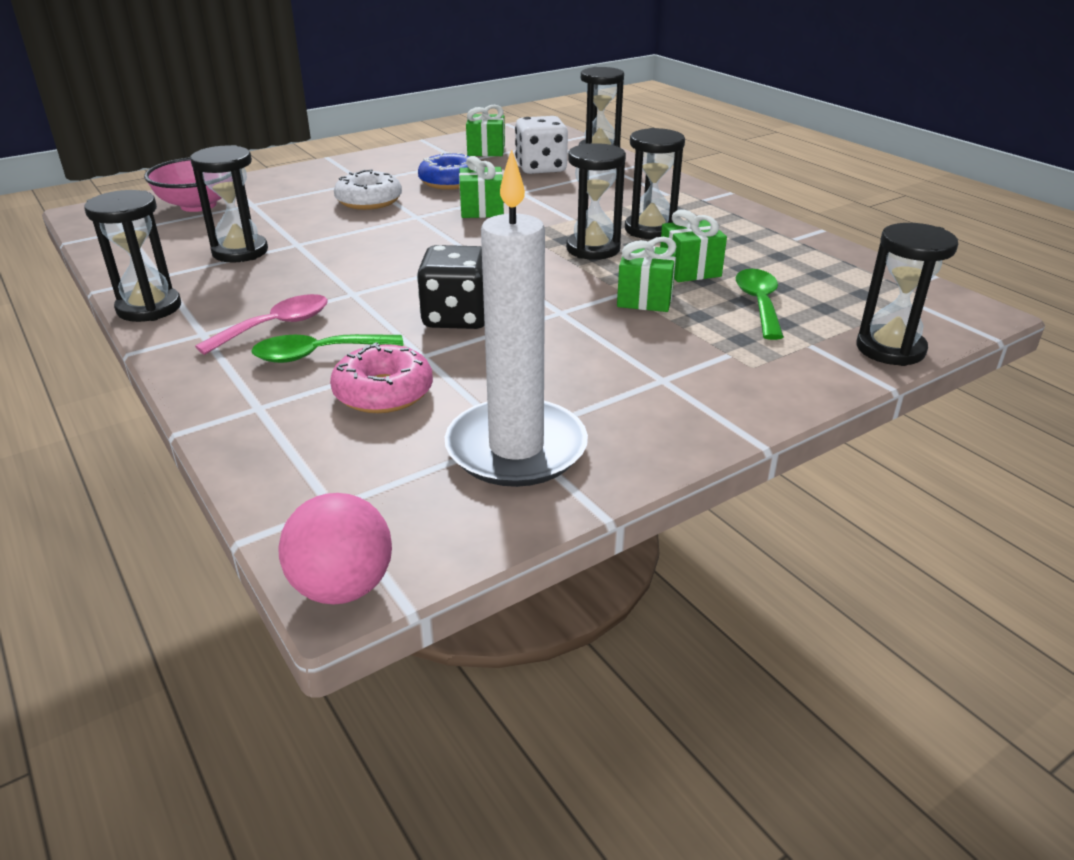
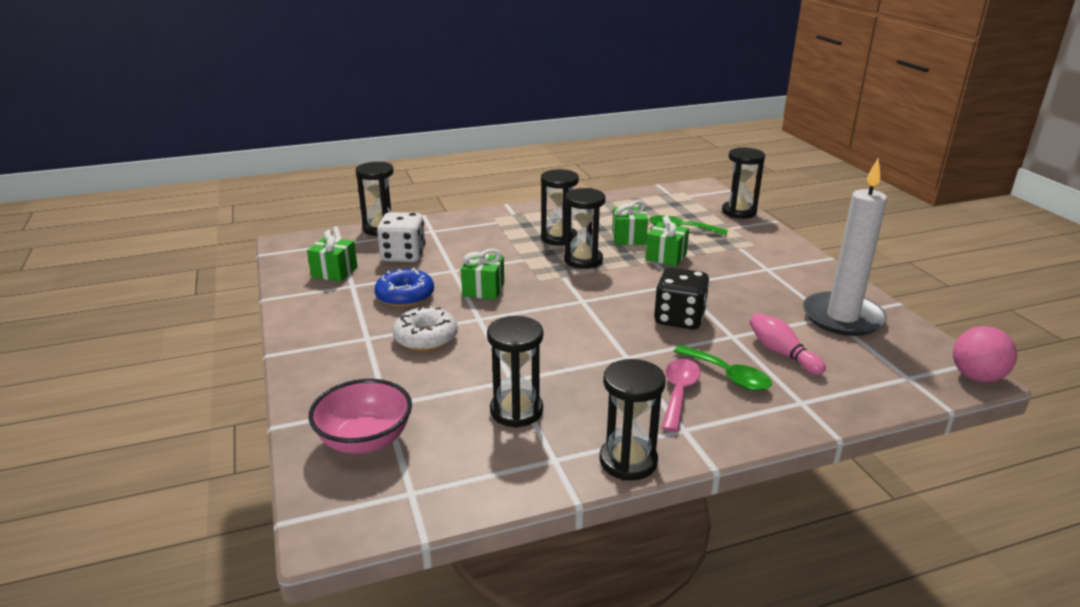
camera: 75 degrees left, 5 degrees down
pink spoon [195,294,328,355] -> pink spoon turned 45 degrees clockwise [662,359,701,432]
green spoon [251,334,403,363] -> green spoon turned 45 degrees counterclockwise [674,345,772,391]
pink donut [330,342,433,413] -> pink bowling pin [749,313,826,375]

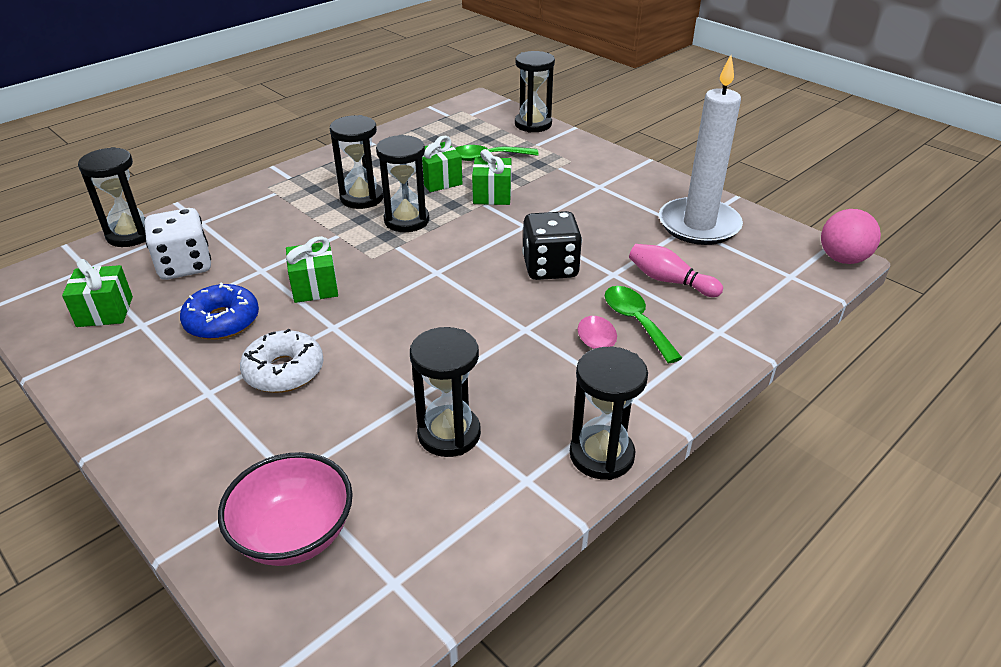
camera: 25 degrees left, 10 degrees up
green spoon [674,345,772,391] -> green spoon turned 135 degrees counterclockwise [605,286,682,363]

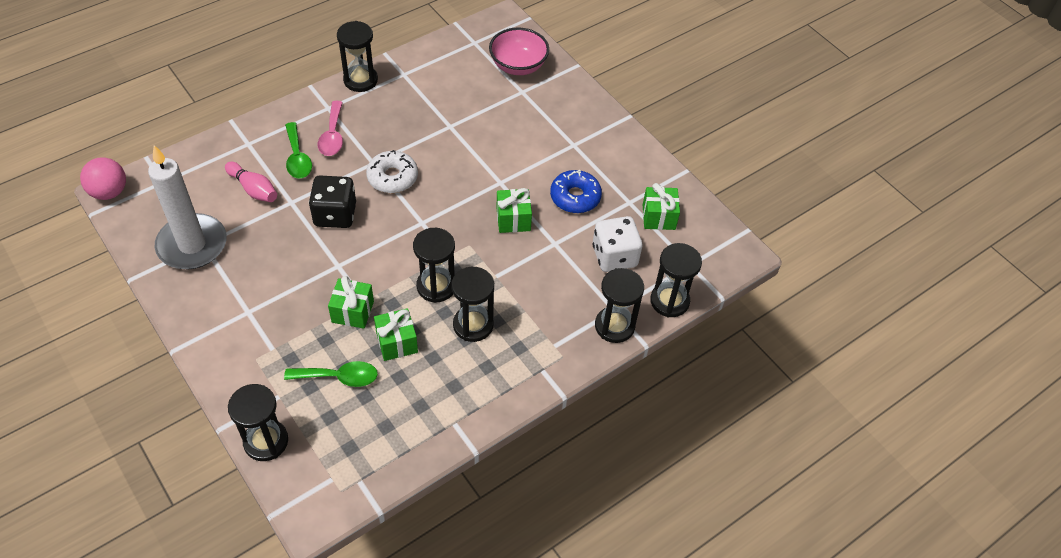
camera: 175 degrees left, 15 degrees up
white donut [240,329,324,393] -> white donut moved to [366,150,418,193]
black hourglass [410,327,481,457] -> black hourglass moved to [595,268,644,343]

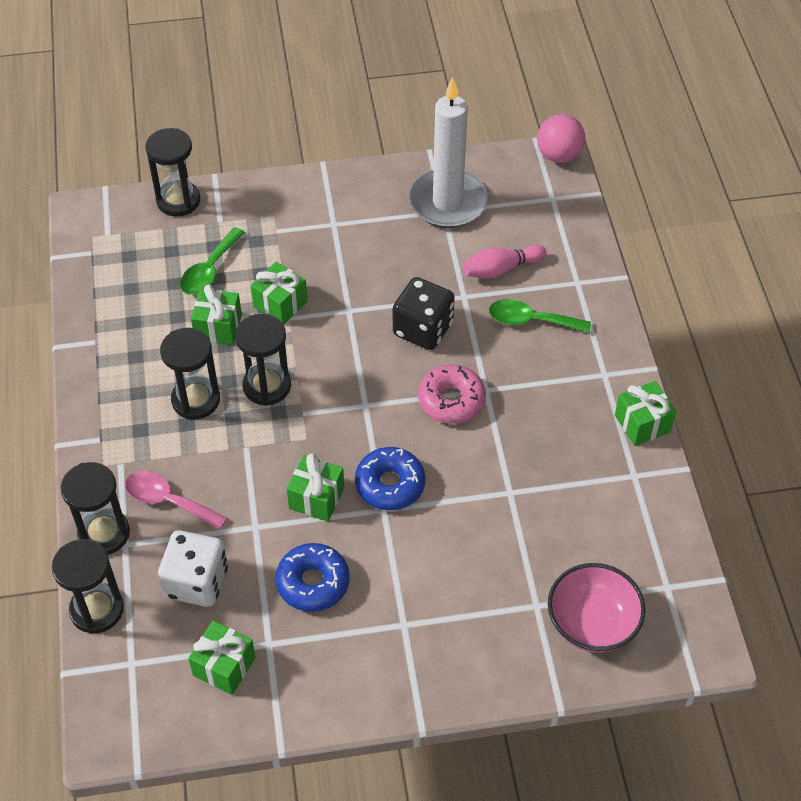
camera: 120 degrees right, 0 degrees up
pink spoon [318,101,343,156] -> pink spoon moved to [125,471,227,530]
black hourglass [337,21,378,92] -> green gift [615,381,676,446]
white donut [366,150,418,193] -> pink donut [418,365,486,424]
none -> blue donut [355,447,425,510]

